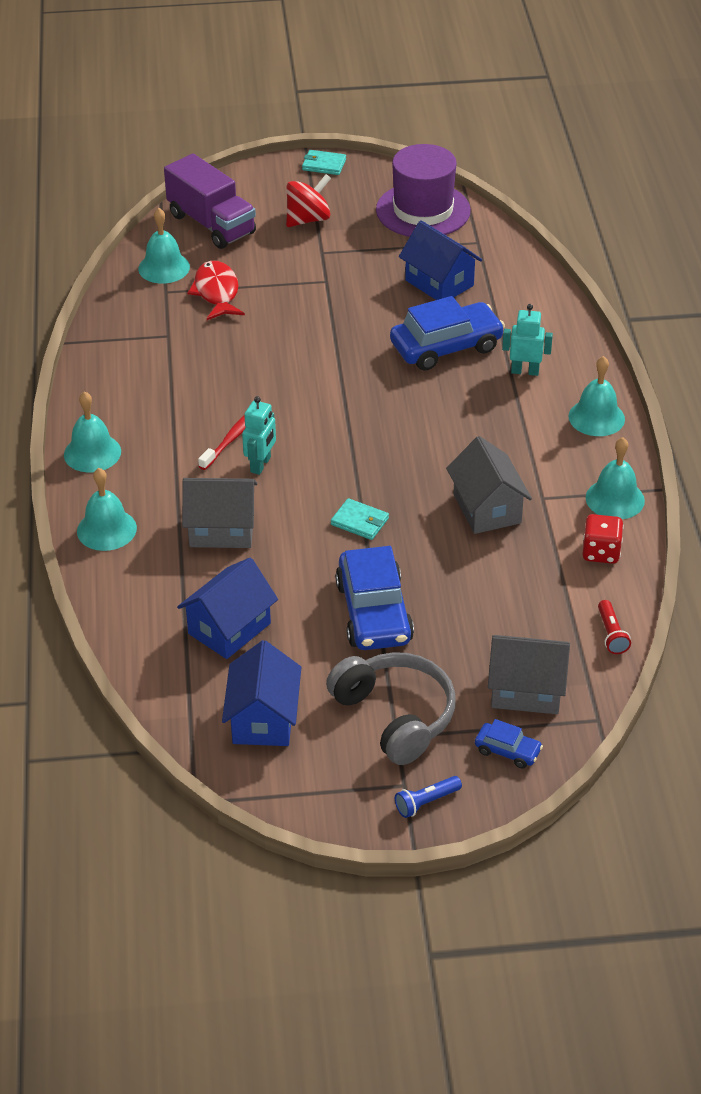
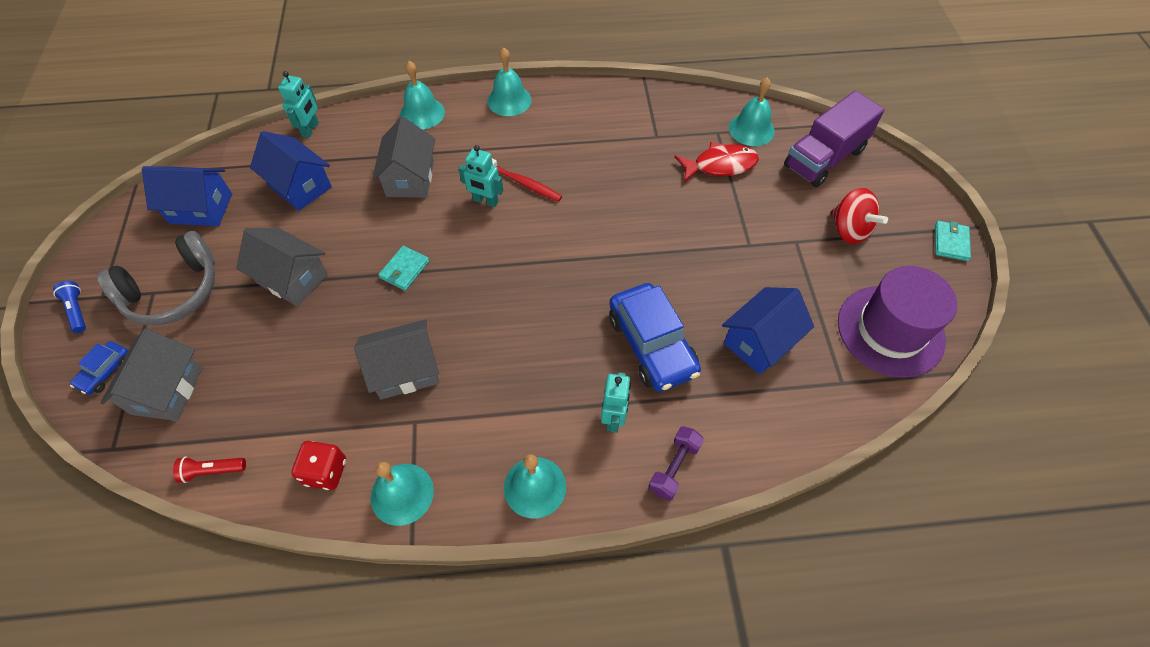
camera: 90 degrees right, 15 degrees up
blue car [335,546,414,650] -> grey house [236,228,328,306]
none -> turquoise robot [278,71,319,138]
none -> purple dumbbell [649,426,704,501]

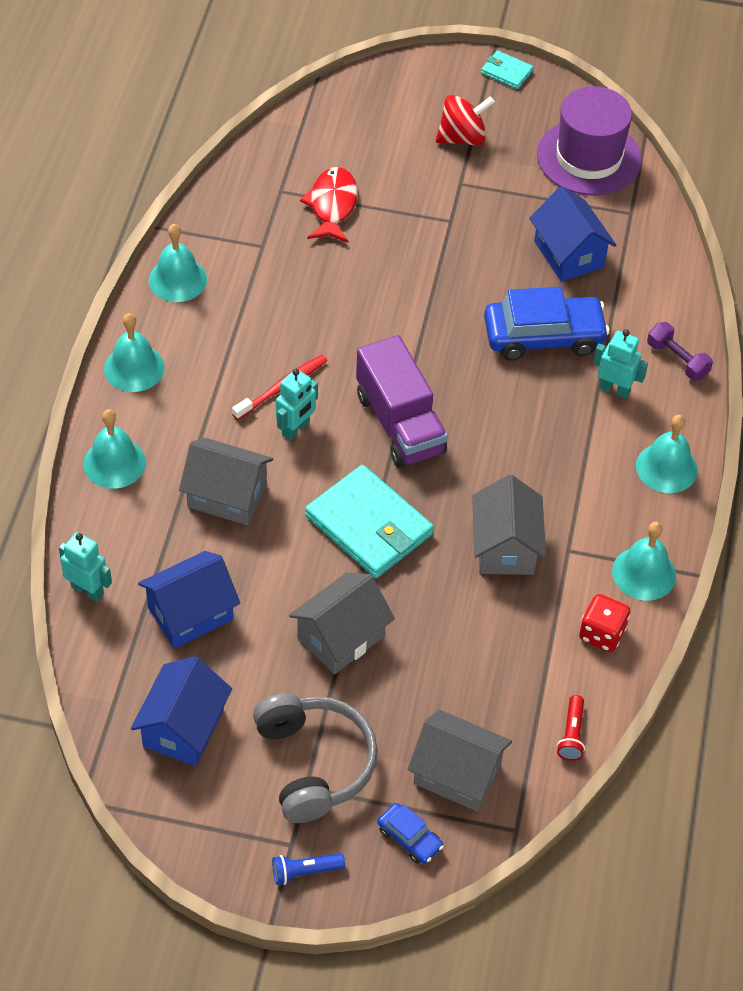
camera: 75 degrees left, 5 degrees down
turquoise wallet [378,246,429,291] -> turquoise wallet [305,465,434,578], size x2.07
turquoise bell [729,77,775,146] -> turquoise bell moved to [149,224,207,302]
purple truck [784,91,885,187] -> purple truck moved to [356,335,448,468]

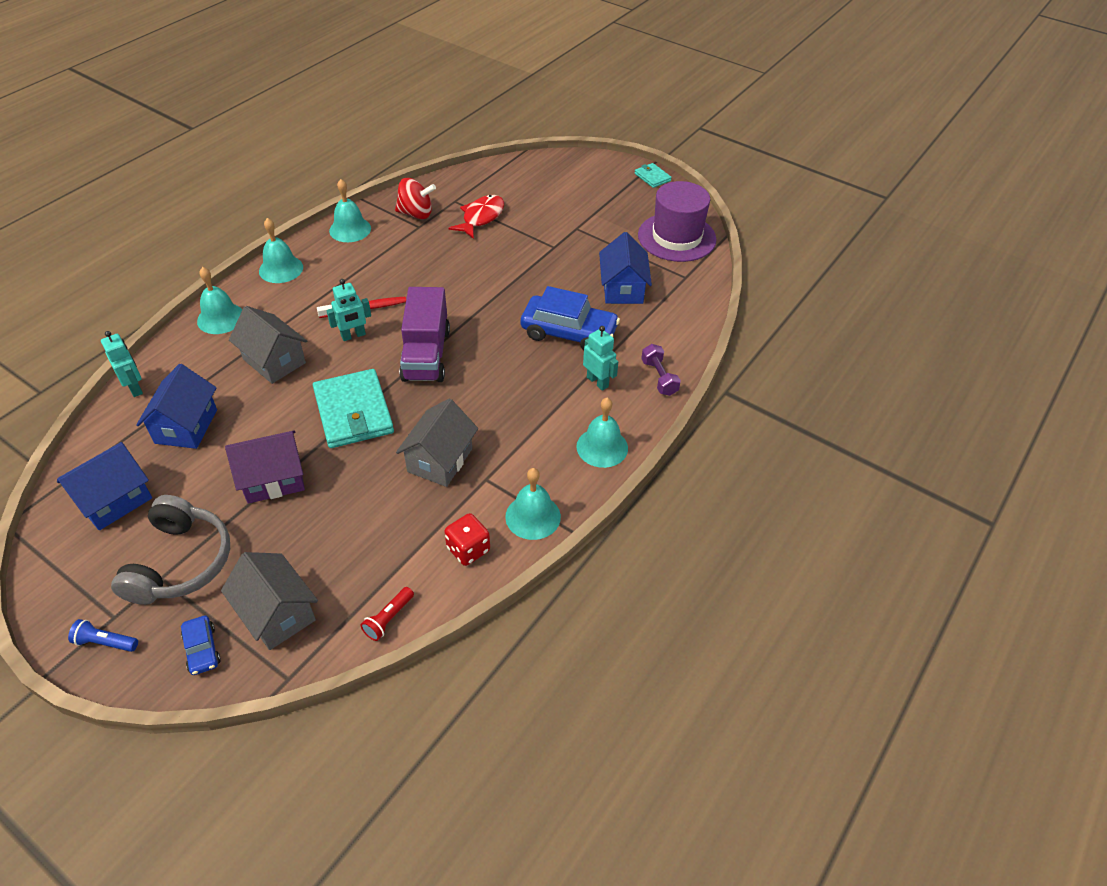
camera: 25 degrees right, 5 degrees down
blue house [138,551,240,648] -> blue house turned 75 degrees counterclockwise [136,364,217,449]
grey house [289,573,395,674] -> purple house [225,430,305,504]
red spinning top [436,95,495,146] -> red spinning top moved to [395,178,436,219]

